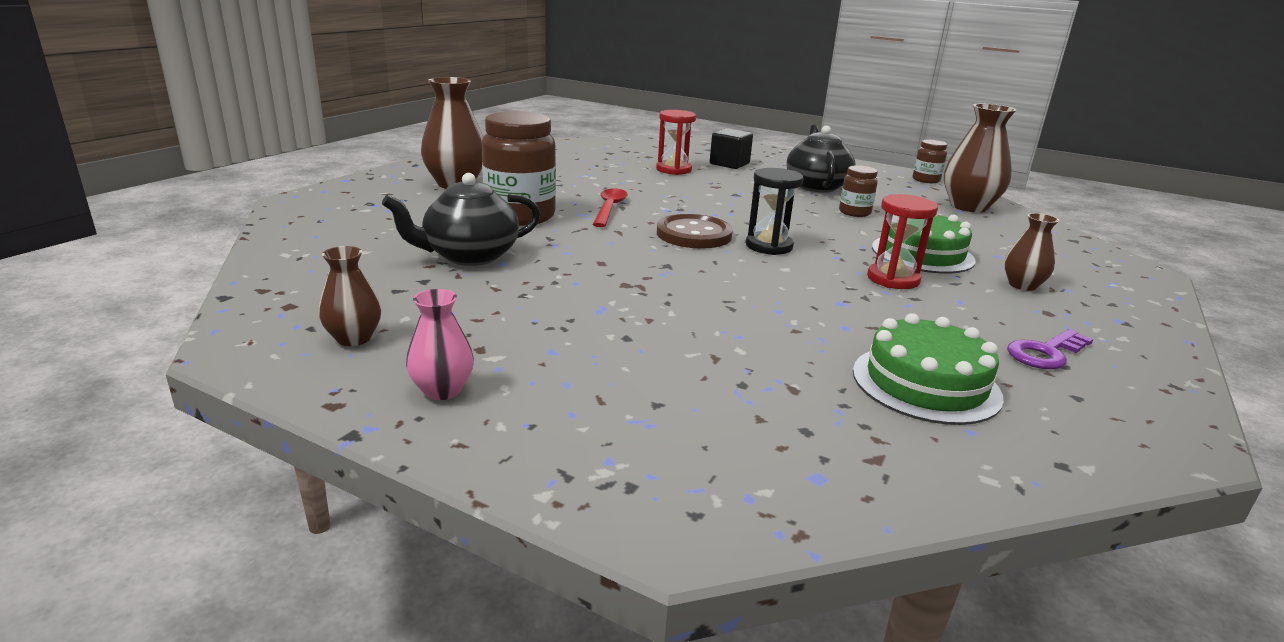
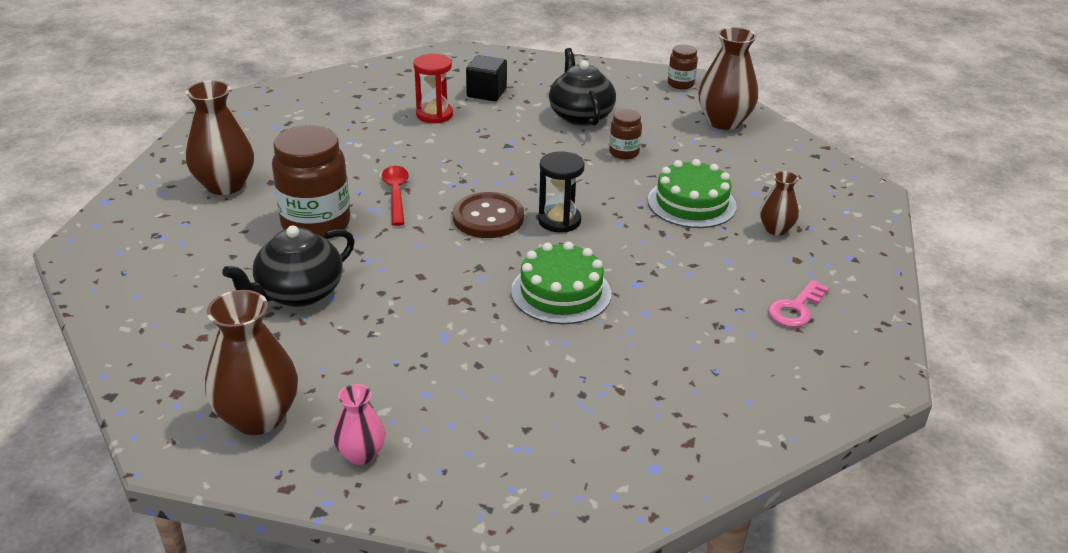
camera: 15 degrees left, 10 degrees up
brown vase [319,246,381,346] -> brown vase [205,290,298,435], size x1.80
green cake [853,313,1004,425] -> green cake moved to [511,242,611,324]
red hourglass [867,194,938,289] -> none
purple key [1007,329,1093,369] -> pink key [768,280,830,327]

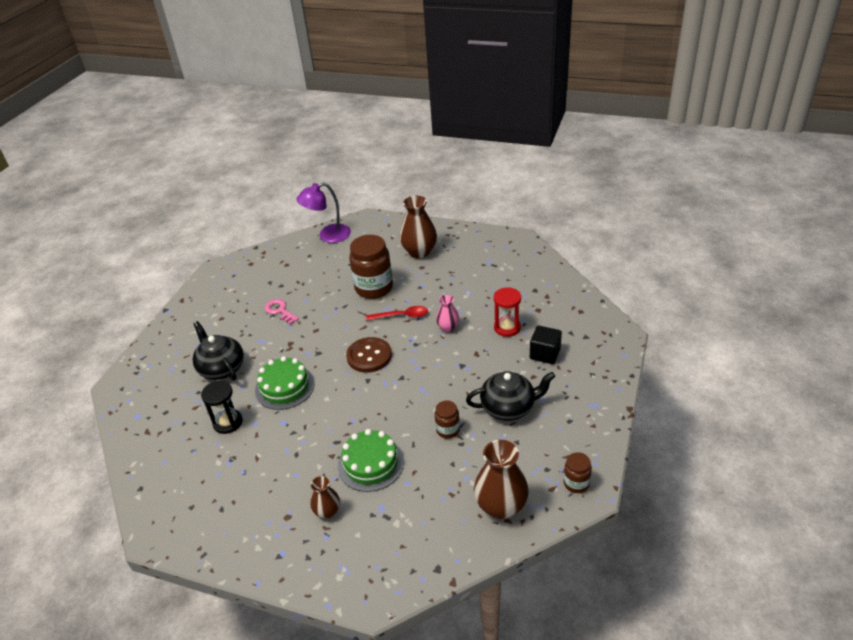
camera: 100 degrees right, 5 degrees up
brown vase [205,290,298,435] -> none
black teapot [222,225,355,307] -> black teapot moved to [193,321,244,380]
pink vase [333,384,385,465] -> pink vase moved to [436,295,459,332]
black hourglass [538,151,585,233] -> black hourglass moved to [201,381,243,434]
pink key [768,280,830,327] -> pink key moved to [265,299,299,325]
none -> purple lamp [296,182,351,243]

